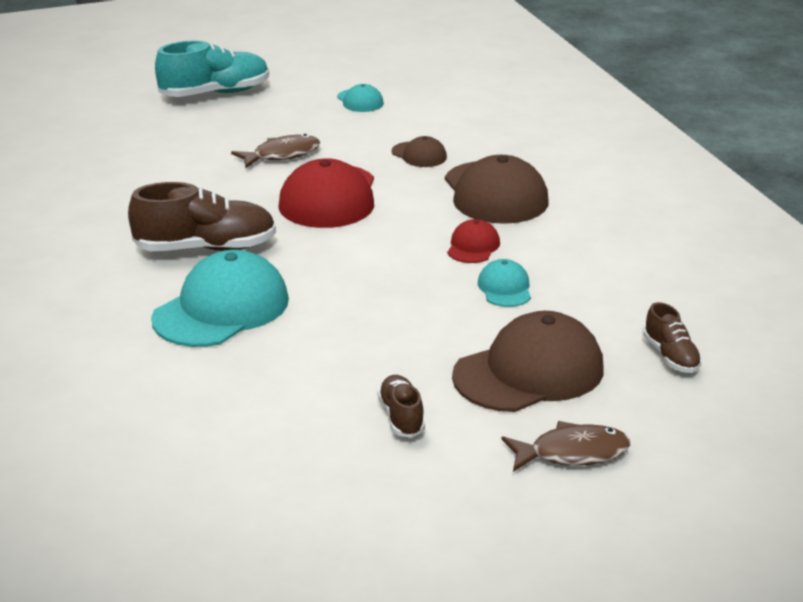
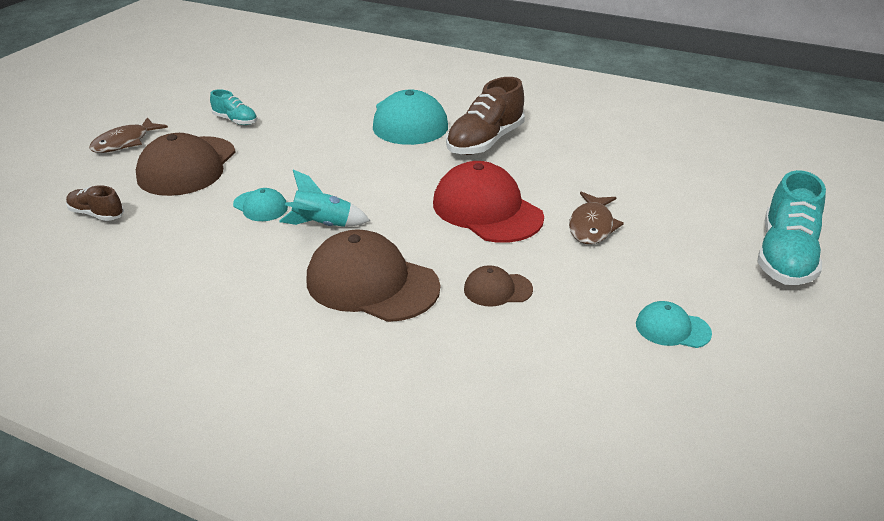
camera: 135 degrees right, 5 degrees up
brown shoe [378,375,425,438] -> turquoise shoe [210,90,257,125]
red cap [447,219,500,263] -> turquoise rocket [279,170,370,227]

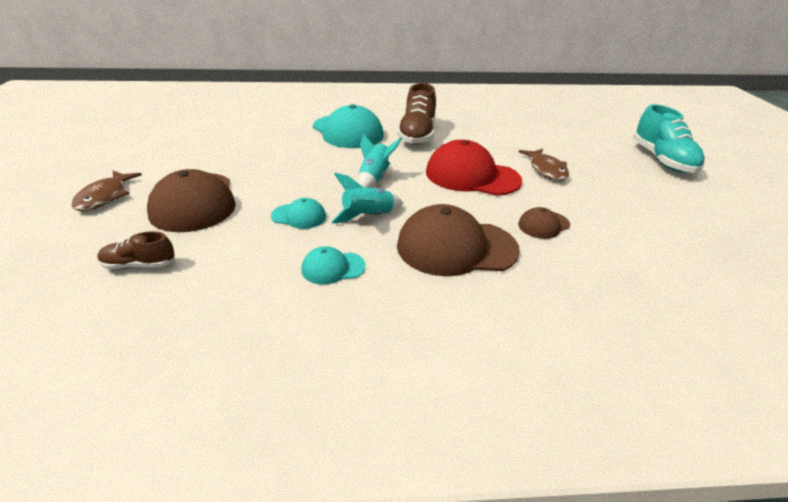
camera: 30 degrees left, 0 degrees up
turquoise shoe [210,90,257,125] -> none
turquoise cap [636,301,712,348] -> turquoise cap moved to [301,246,366,285]
none -> turquoise rocket [357,134,402,188]

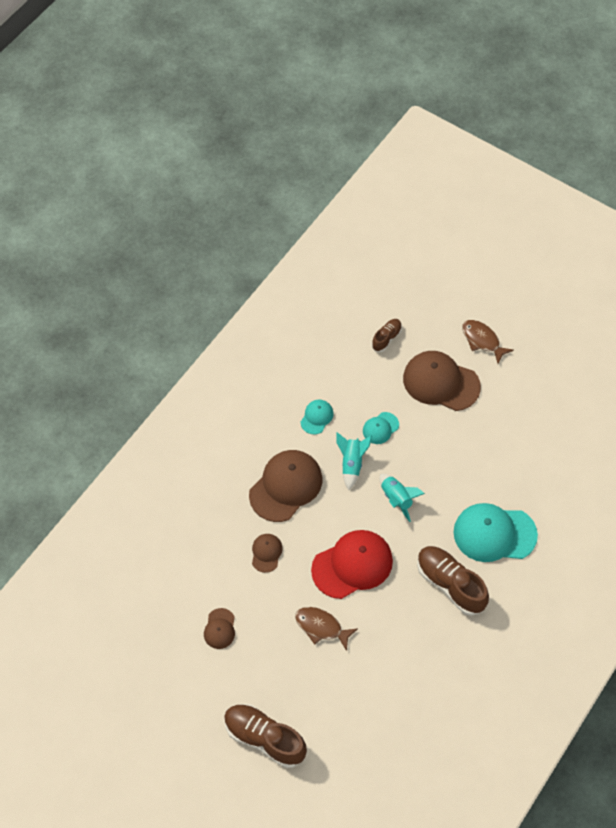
camera: 130 degrees right, 25 degrees up
turquoise shoe [633,104,705,173] -> brown shoe [224,704,307,768]
none -> brown cap [204,608,235,649]

